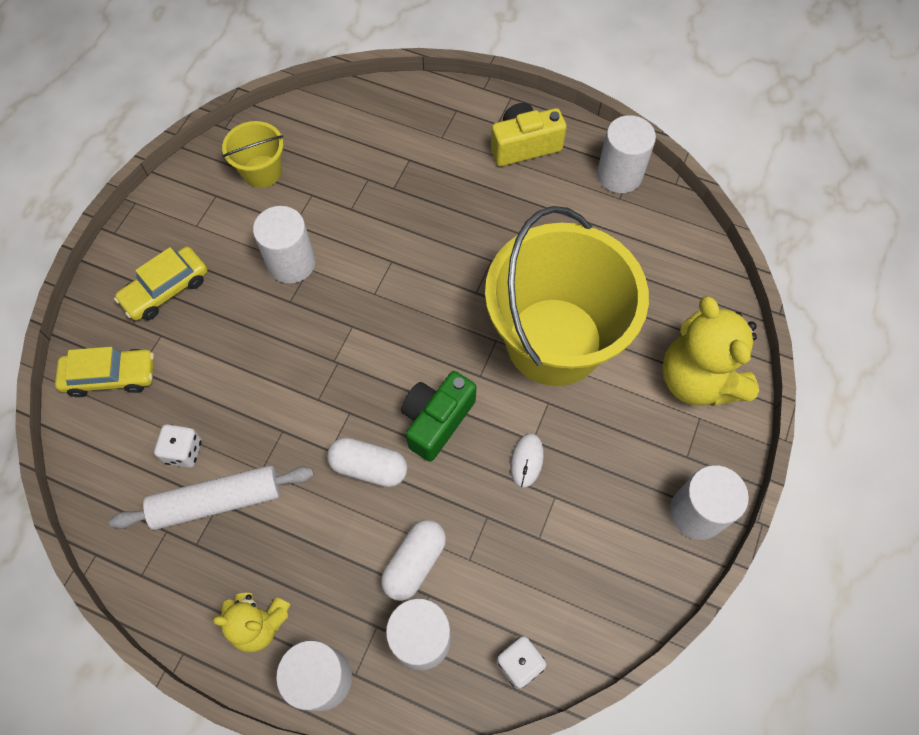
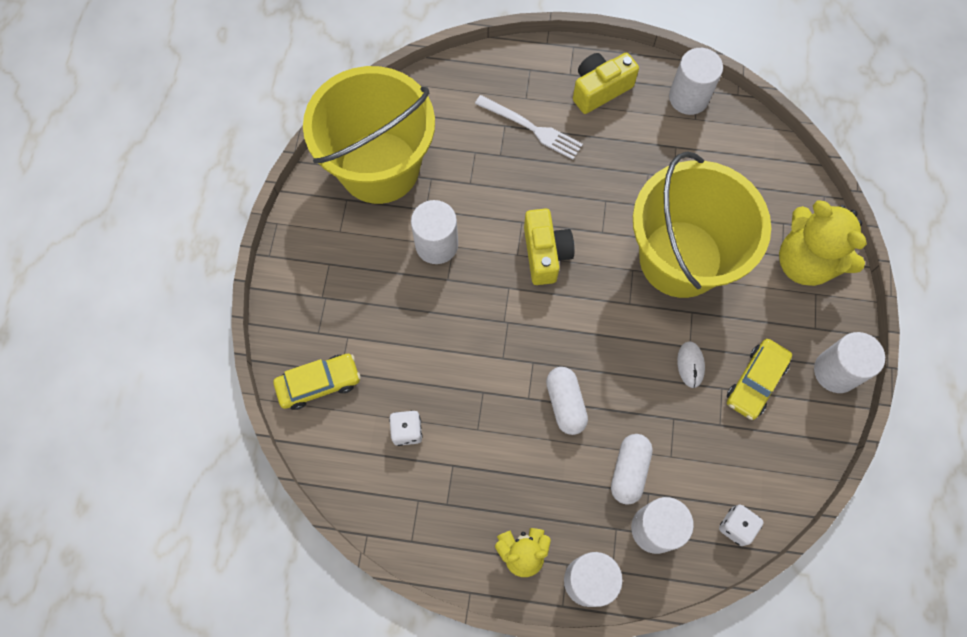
camera: 15 degrees left, 5 degrees up
white rolling pin [109,465,314,530] -> none
yellow car [114,247,207,320] -> yellow car moved to [727,339,792,420]
yellow bucket [222,121,284,188] -> yellow bucket [303,66,435,204], size x2.26
white capsule [327,437,408,487] -> white capsule turned 75 degrees clockwise [546,367,588,435]
green camera [401,371,476,462] -> none
none -> white fork [475,95,583,160]
none -> yellow camera [524,208,574,285]

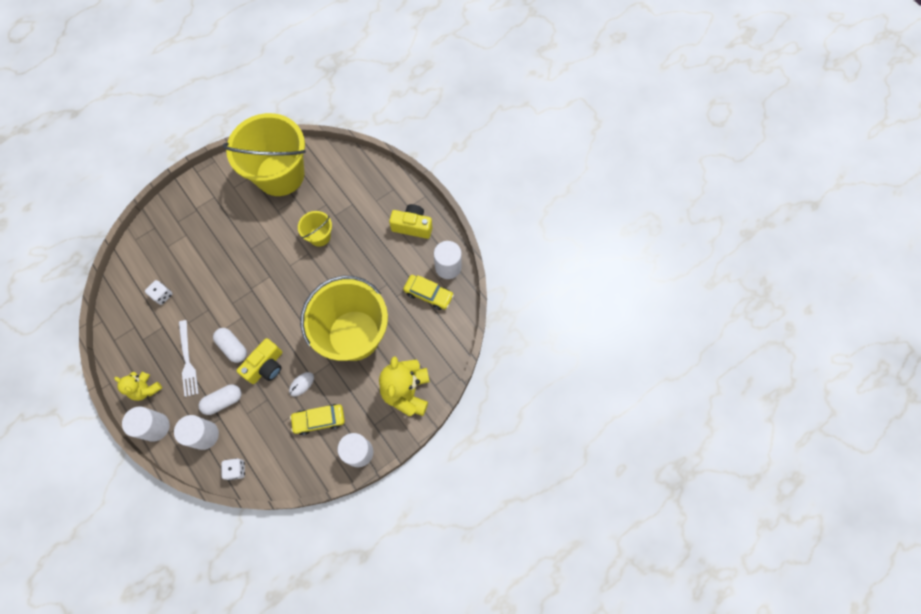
camera: 45 degrees right, 0 degrees up
yellow car [273,354,361,410] -> yellow car moved to [403,275,454,310]
white cylinder [411,200,458,264] -> none
white fork [475,95,583,160] -> white fork moved to [179,320,199,397]
yellow camera [524,208,574,285] -> yellow camera moved to [237,338,282,384]
white capsule [546,367,588,435] -> white capsule turned 75 degrees counterclockwise [213,328,247,363]
none -> yellow bucket [298,211,332,246]

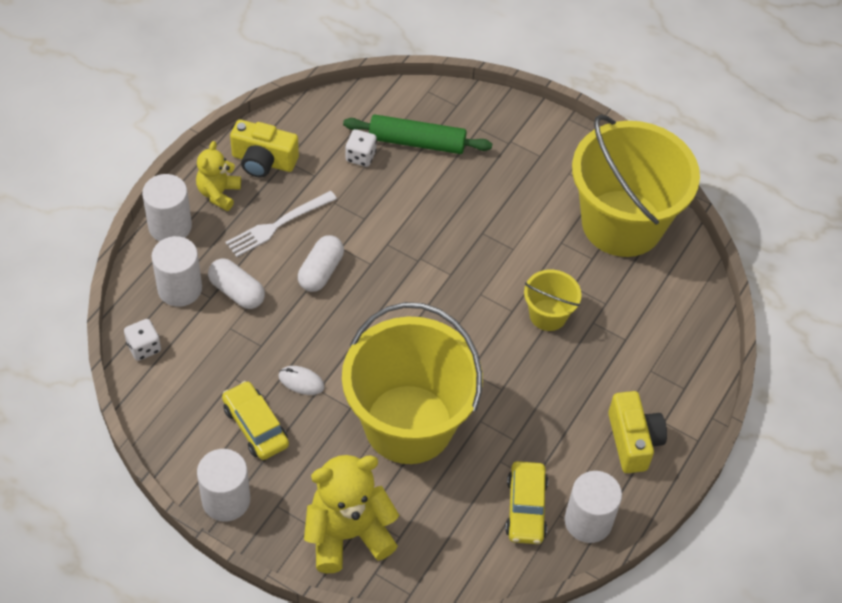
camera: 65 degrees right, 15 degrees down
yellow camera [237,338,282,384] -> yellow camera moved to [230,119,299,178]
none -> green rolling pin [343,114,492,154]

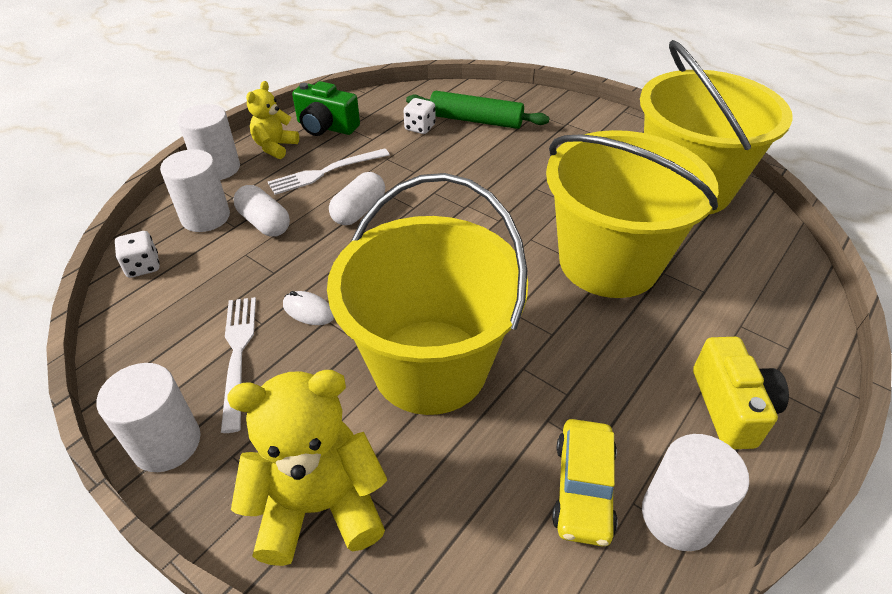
camera: 10 degrees right, 10 degrees down
yellow car [222,381,289,460] -> white fork [221,297,256,433]
yellow camera [230,119,299,178] -> green camera [292,81,360,136]
yellow bucket [524,269,581,331] -> yellow bucket [546,130,719,298], size x2.26

